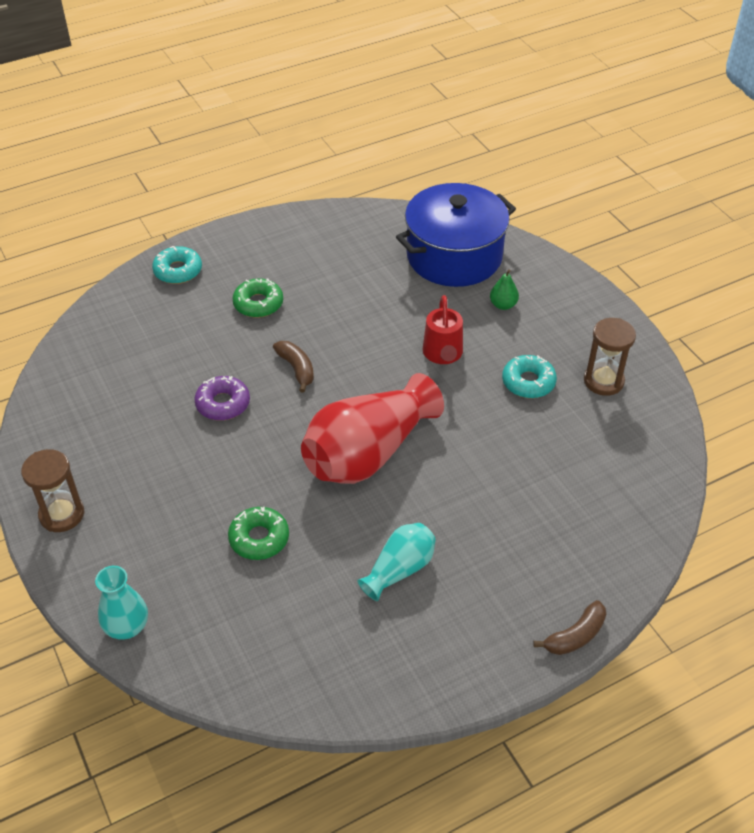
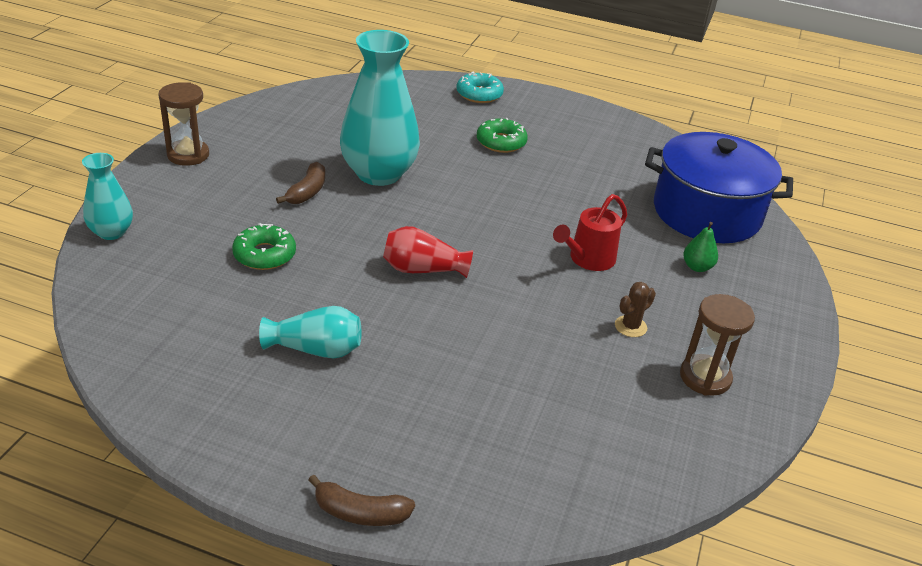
camera: 45 degrees right, 10 degrees down
purple donut [194,376,250,421] -> turquoise vase [340,30,420,186]
brown banana [273,341,314,393] -> brown banana moved to [276,162,325,204]
red vase [301,373,444,484] -> red vase [383,226,473,278], size x0.52
turquoise donut [502,355,557,398] -> brown cactus [615,282,656,337]

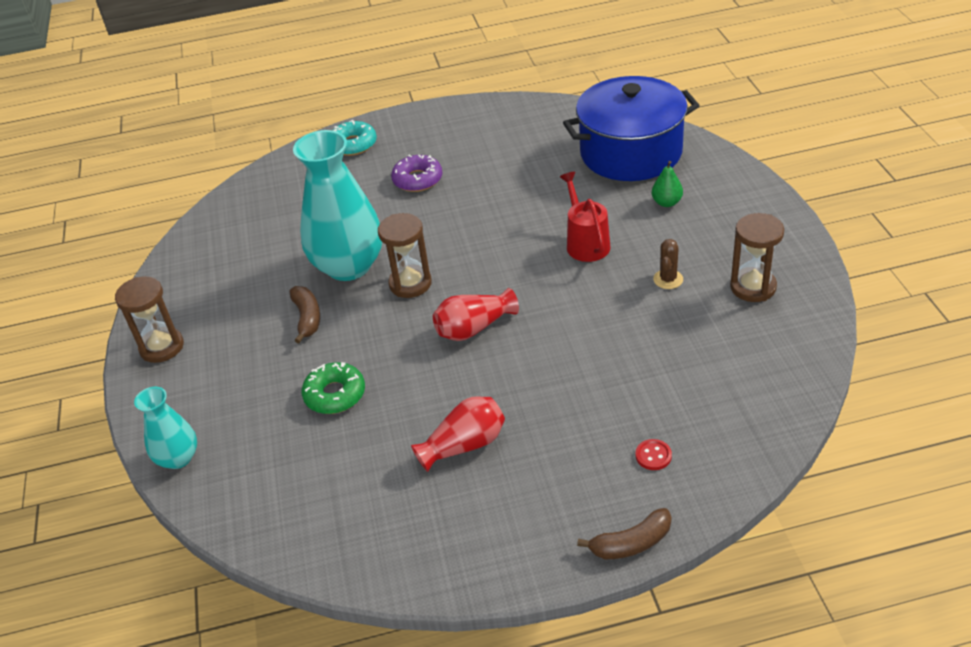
camera: 25 degrees left, 5 degrees up
turquoise vase [259,306,361,359] -> red vase [411,396,505,472]
green donut [477,118,528,153] -> purple donut [391,155,442,192]
red watering can [553,194,627,271] -> red watering can turned 150 degrees clockwise [560,172,611,262]
none -> brown hourglass [378,213,432,298]
none -> red button [636,439,672,470]

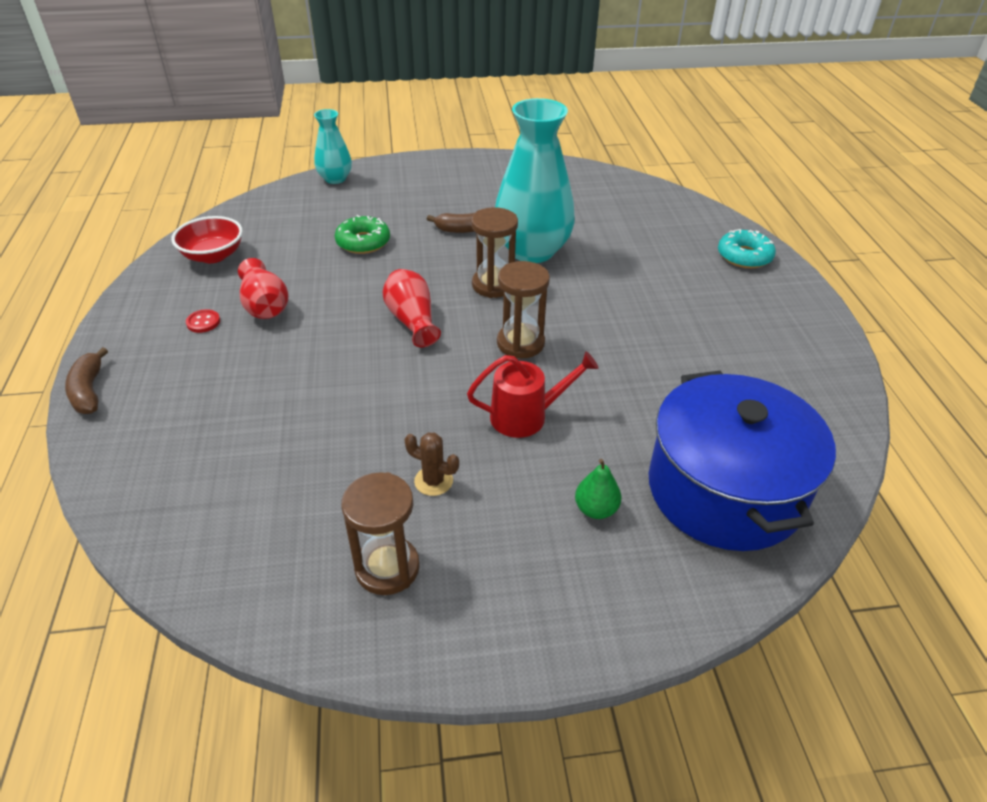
camera: 90 degrees right, 0 degrees up
brown hourglass [115,276,184,363] -> brown hourglass moved to [497,261,550,359]
purple donut [391,155,442,192] -> none
red button [636,439,672,470] -> red button moved to [186,309,220,333]
none -> red bowl [172,216,243,263]

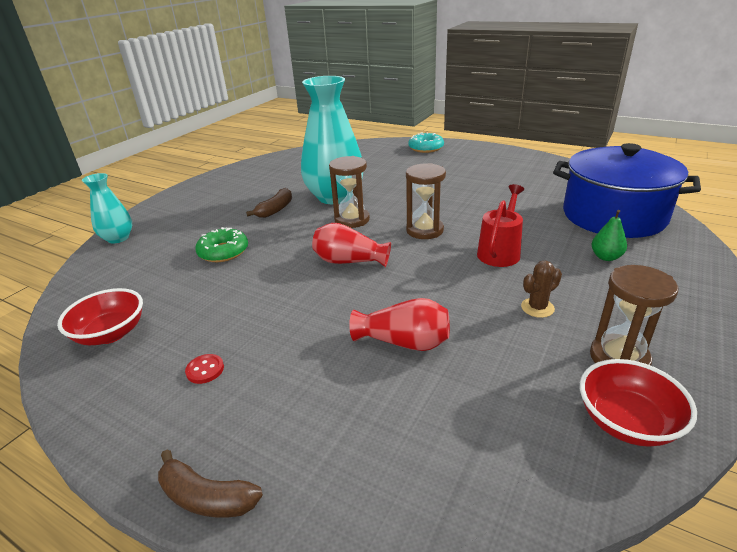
camera: 50 degrees left, 10 degrees down
red vase [238,258,288,319] -> red vase moved to [349,298,450,351]
none -> red bowl [580,359,697,447]

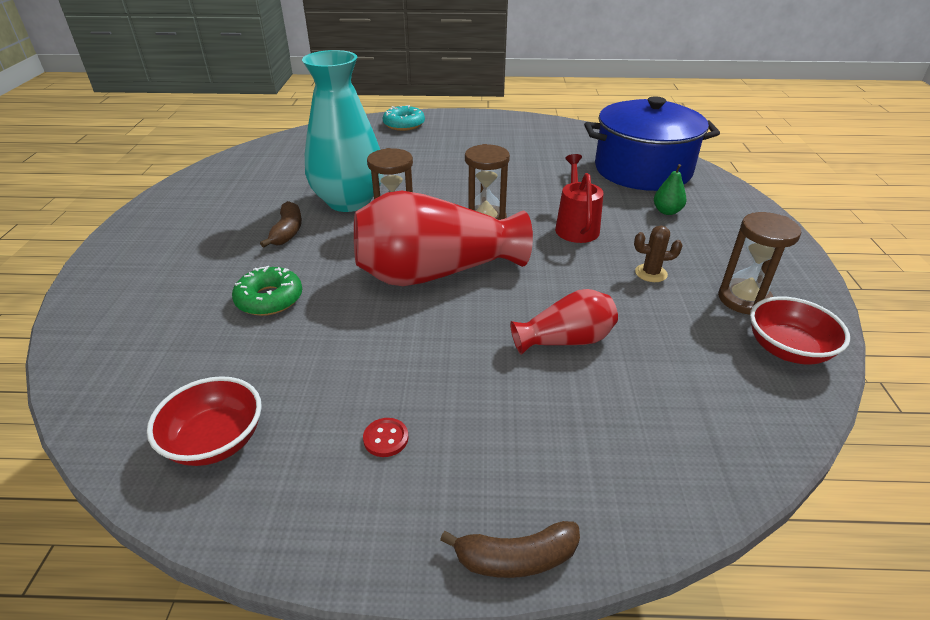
camera: 30 degrees left, 5 degrees up
turquoise vase [82,173,132,244] -> none
red vase [312,223,391,267] -> red vase [354,191,533,286], size x1.91
brown cactus [521,261,562,318] -> brown cactus turned 60 degrees clockwise [634,226,683,282]

